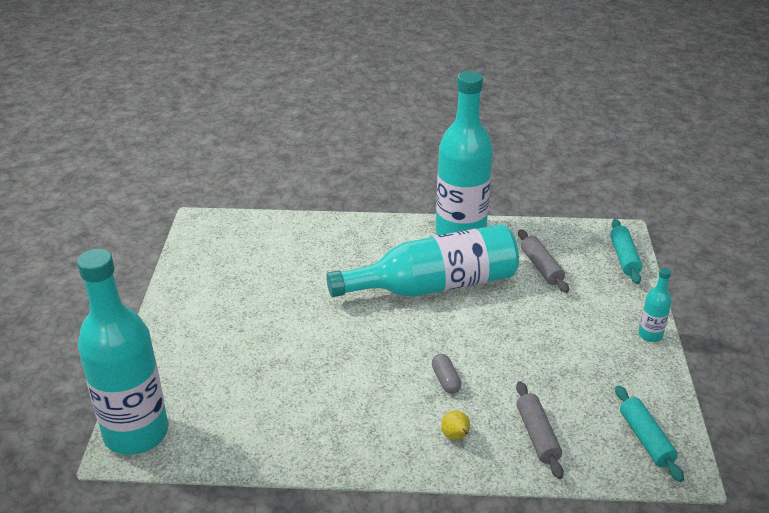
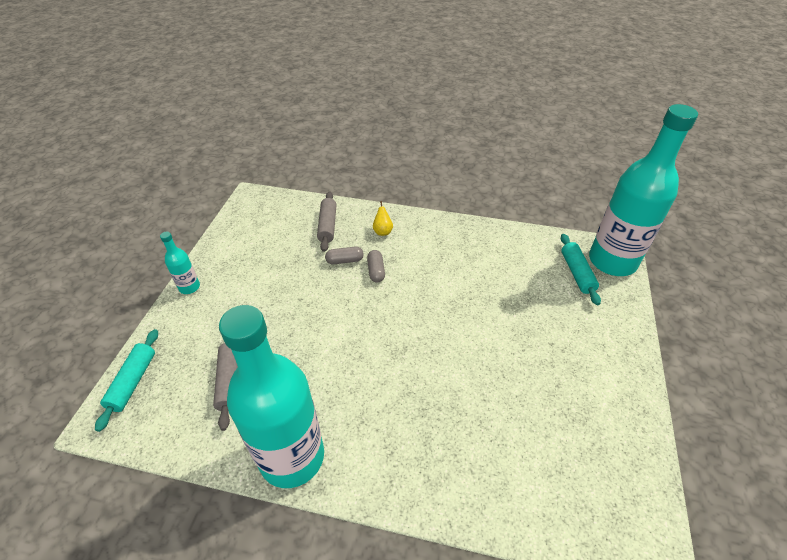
camera: 170 degrees left, 10 degrees up
turquoise bottle [326,224,519,297] -> none
turquoise rolling pin [615,385,684,482] -> turquoise rolling pin moved to [561,234,601,305]
none -> grey capsule [325,247,364,264]

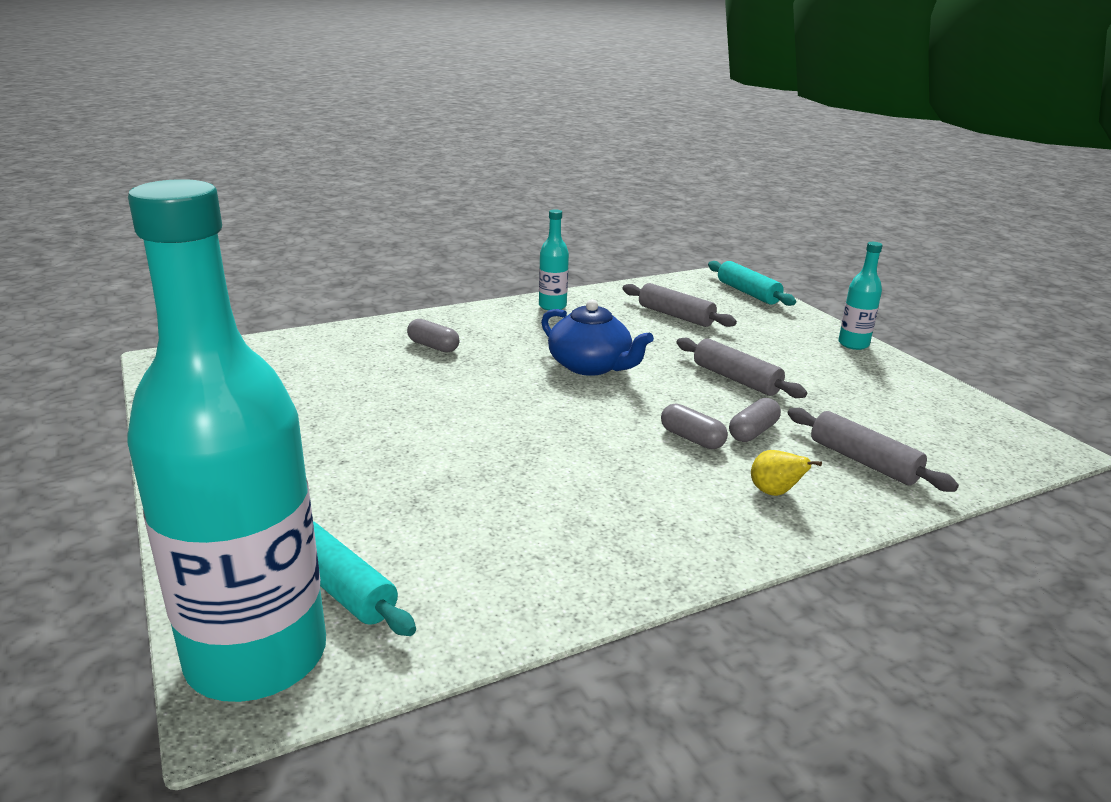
camera: 140 degrees right, 20 degrees down
turquoise bottle [219,305,324,488] -> turquoise bottle [539,209,569,310], size x0.42
none -> grey capsule [407,319,460,353]
none -> blue teapot [541,299,654,376]
none -> grey rolling pin [677,338,807,398]

